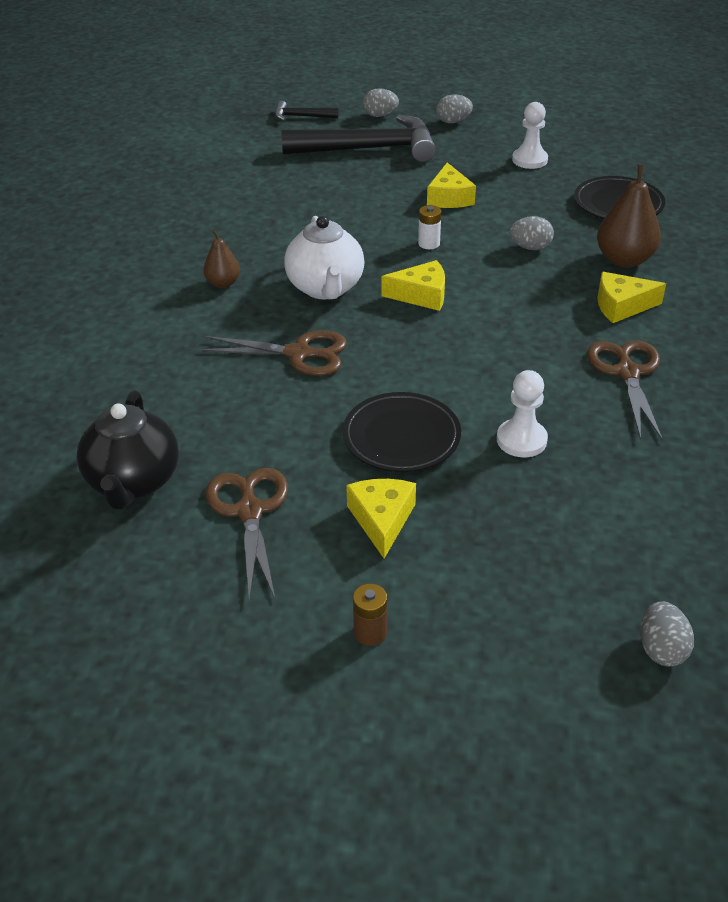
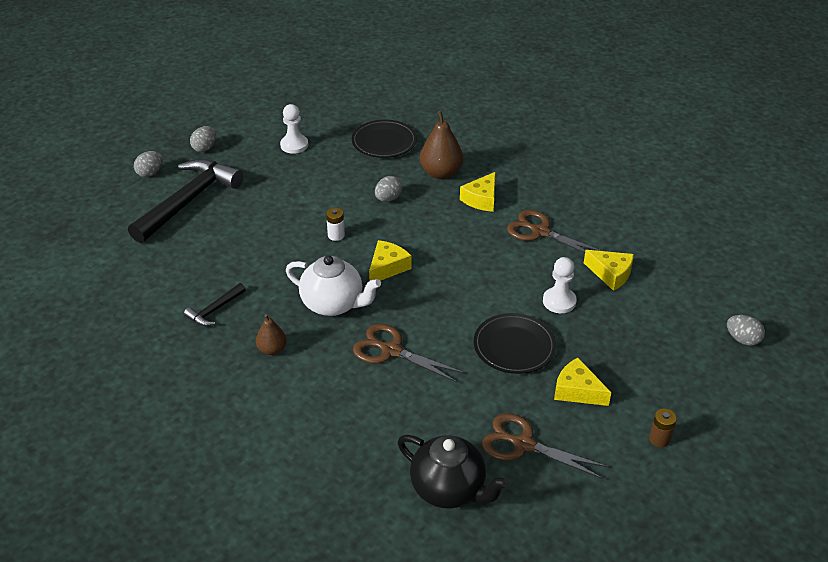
camera: 55 degrees left, 0 degrees up
brown scissors [198,330,347,376] -> brown scissors turned 105 degrees counterclockwise [353,324,464,382]
black hammer [275,101,339,121] -> black hammer moved to [184,283,246,326]
yellow cheese [427,163,476,208] -> yellow cheese moved to [584,250,634,291]

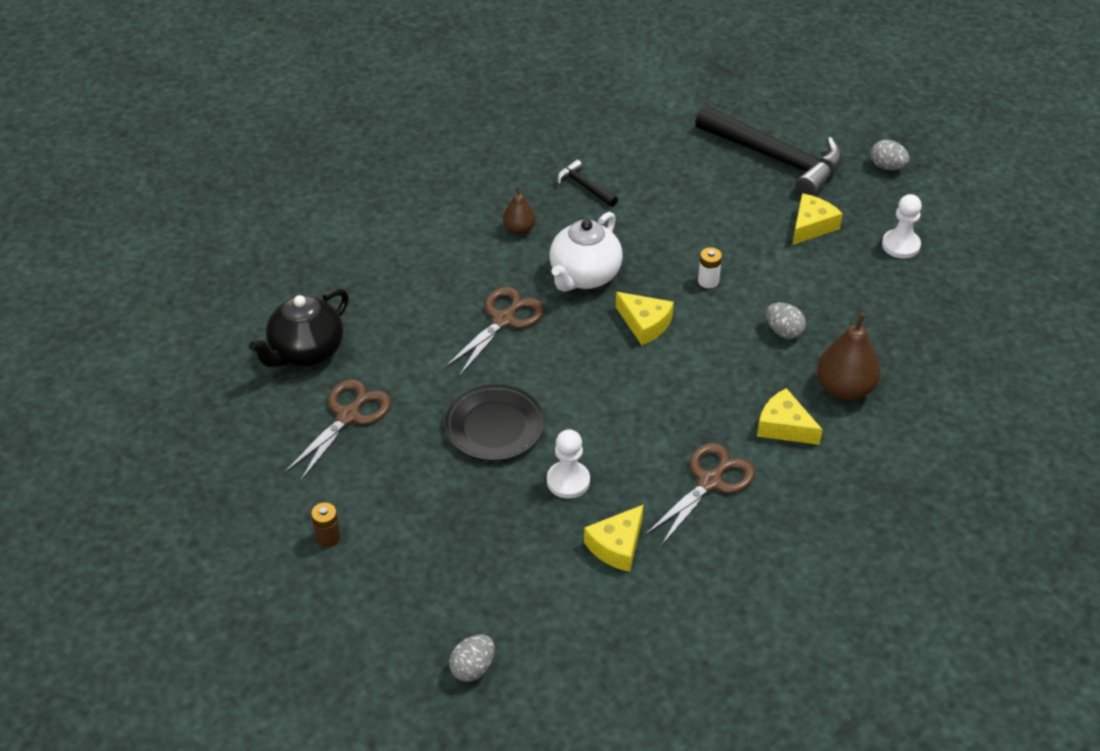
camera: 95 degrees right, 5 degrees up
grey egg [134,151,163,177] -> none
black plate [352,120,417,158] -> none
yellow cheese [554,358,611,406] -> yellow cheese moved to [793,193,843,245]

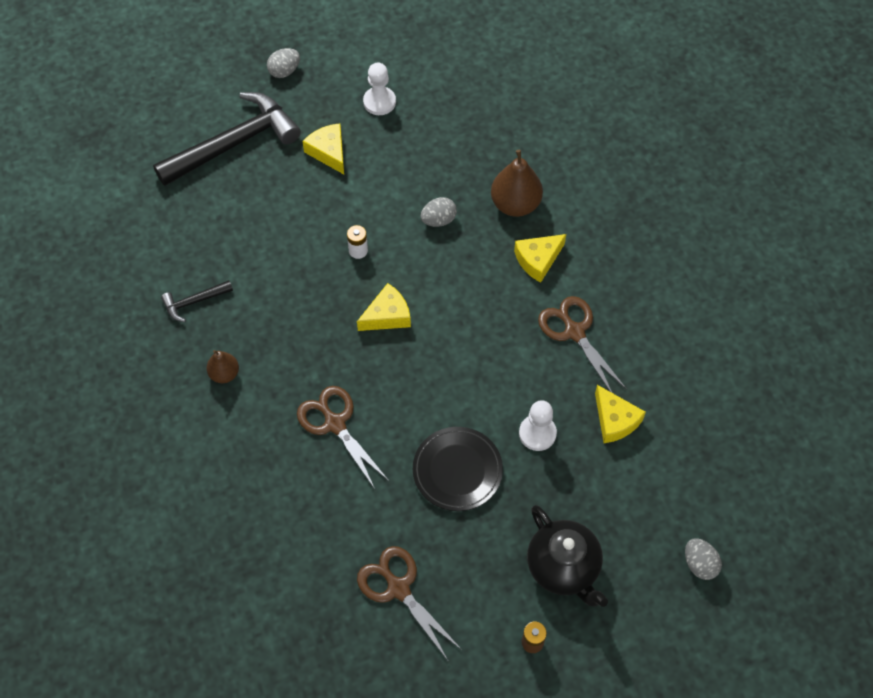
camera: 70 degrees left, 15 degrees up
black teapot [249,289,349,367] -> black teapot moved to [527,505,608,607]
white teapot [550,212,623,292] -> none

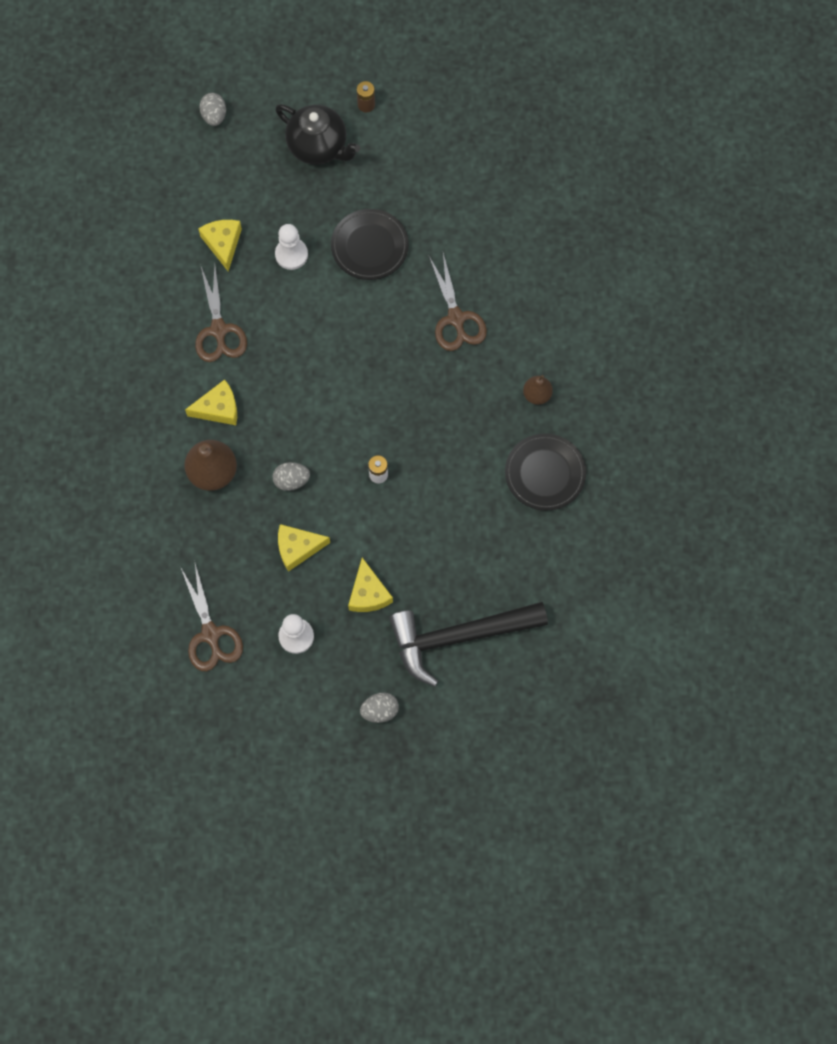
camera: 160 degrees left, 10 degrees up
black hammer [161,280,233,322] -> black plate [505,433,586,511]
yellow cheese [357,283,411,331] -> yellow cheese moved to [278,524,330,572]
brown scissors [357,546,462,660] -> brown scissors moved to [181,563,243,671]
black teapot [527,505,608,607] -> black teapot turned 135 degrees clockwise [275,104,360,165]

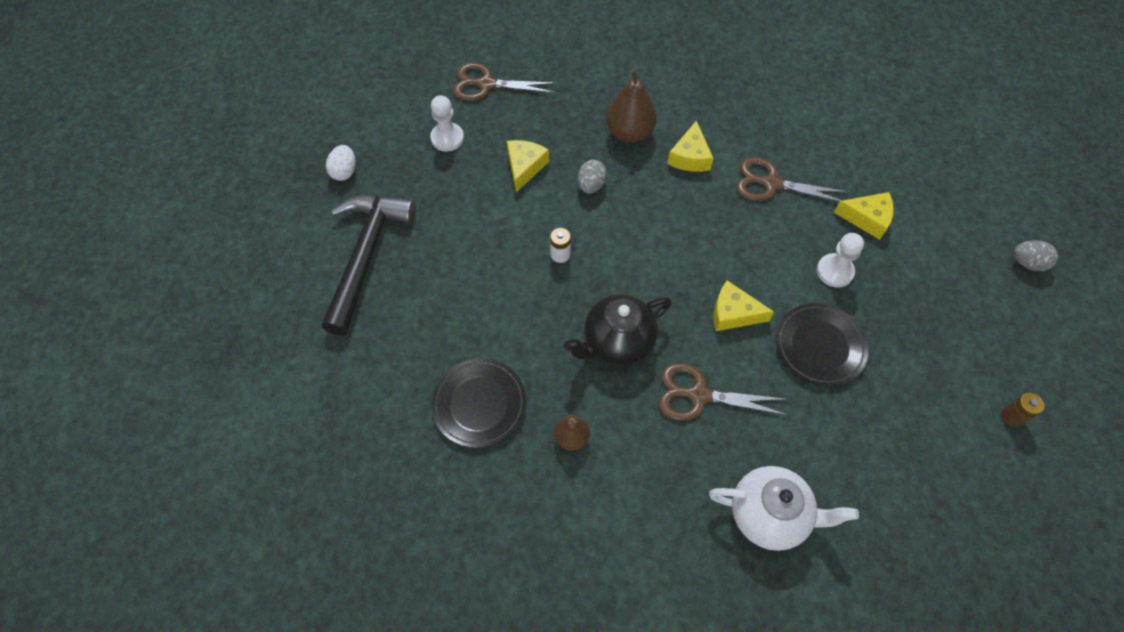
camera: 115 degrees right, 10 degrees down
black teapot [275,104,360,165] -> black teapot moved to [564,294,671,366]
yellow cheese [348,558,393,612] -> yellow cheese moved to [713,280,774,331]
grey egg [360,693,399,723] -> white egg [326,145,356,181]
none -> white teapot [709,466,859,551]

